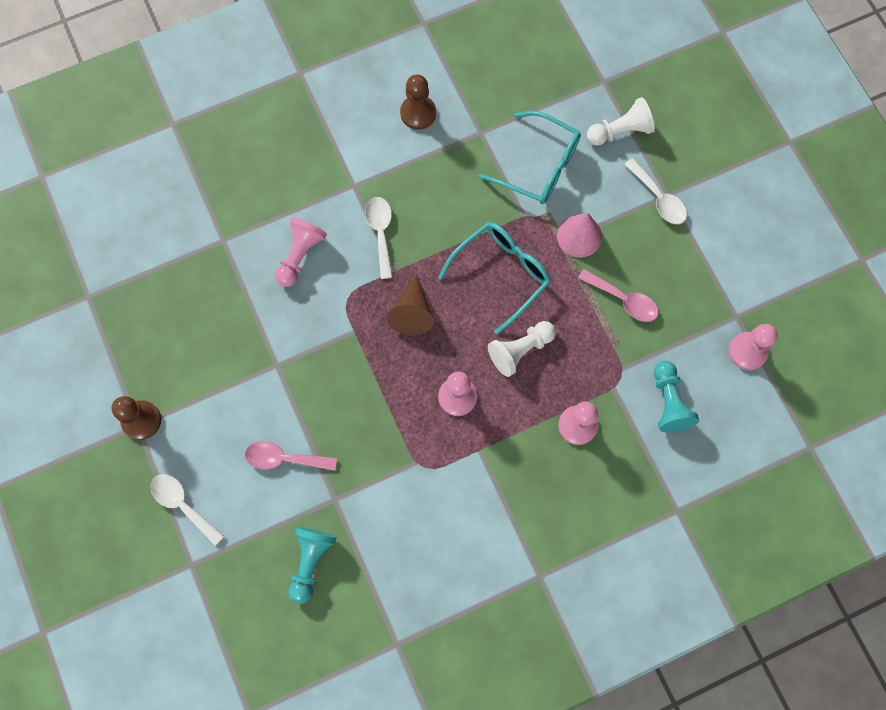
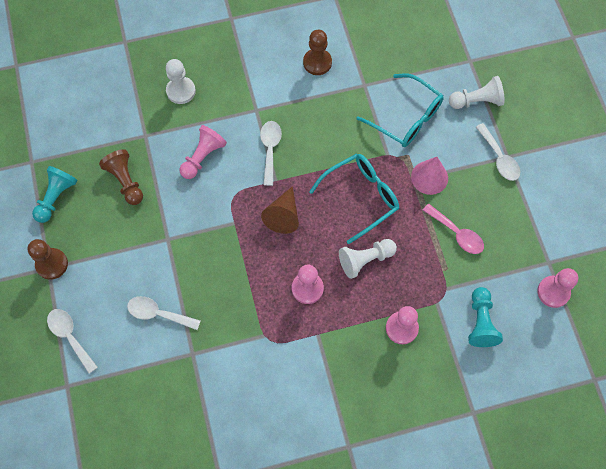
camera: 10 degrees right, 5 degrees down
pink spoon [245,441,337,471] -> white spoon [127,296,201,330]
turquoise pawn [289,527,337,604] -> turquoise pawn moved to [32,166,78,223]
none -> brown pawn [99,149,143,205]
none -> white pawn [166,59,196,104]

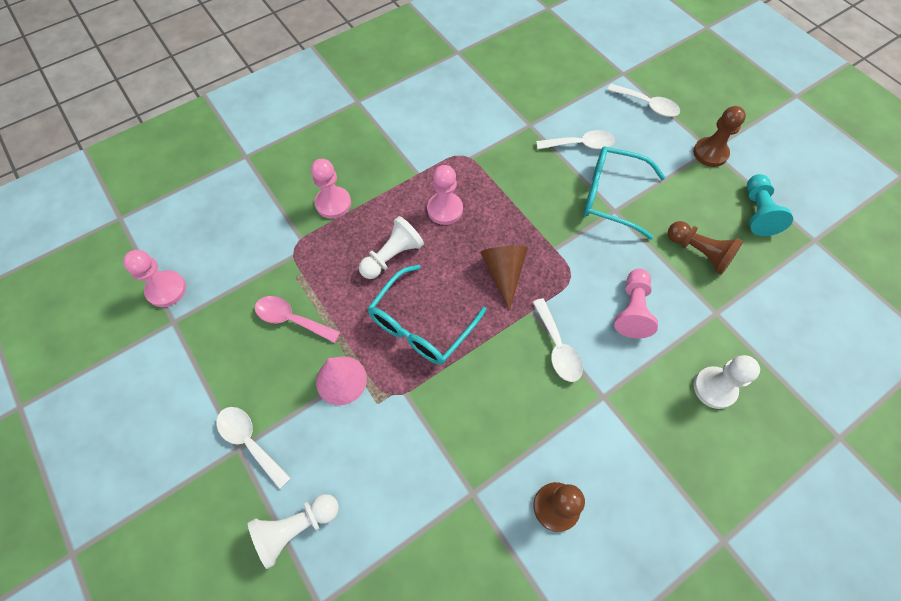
camera: 160 degrees right, 5 degrees down
turquoise glasses [357,73,444,147] -> turquoise glasses moved to [584,146,666,240]
turquoise pawn [468,287,503,347] -> none

